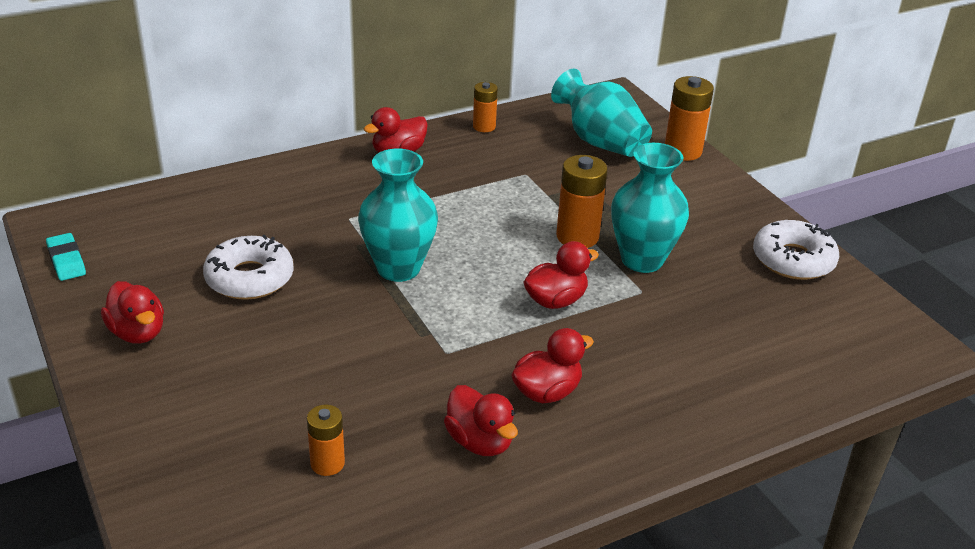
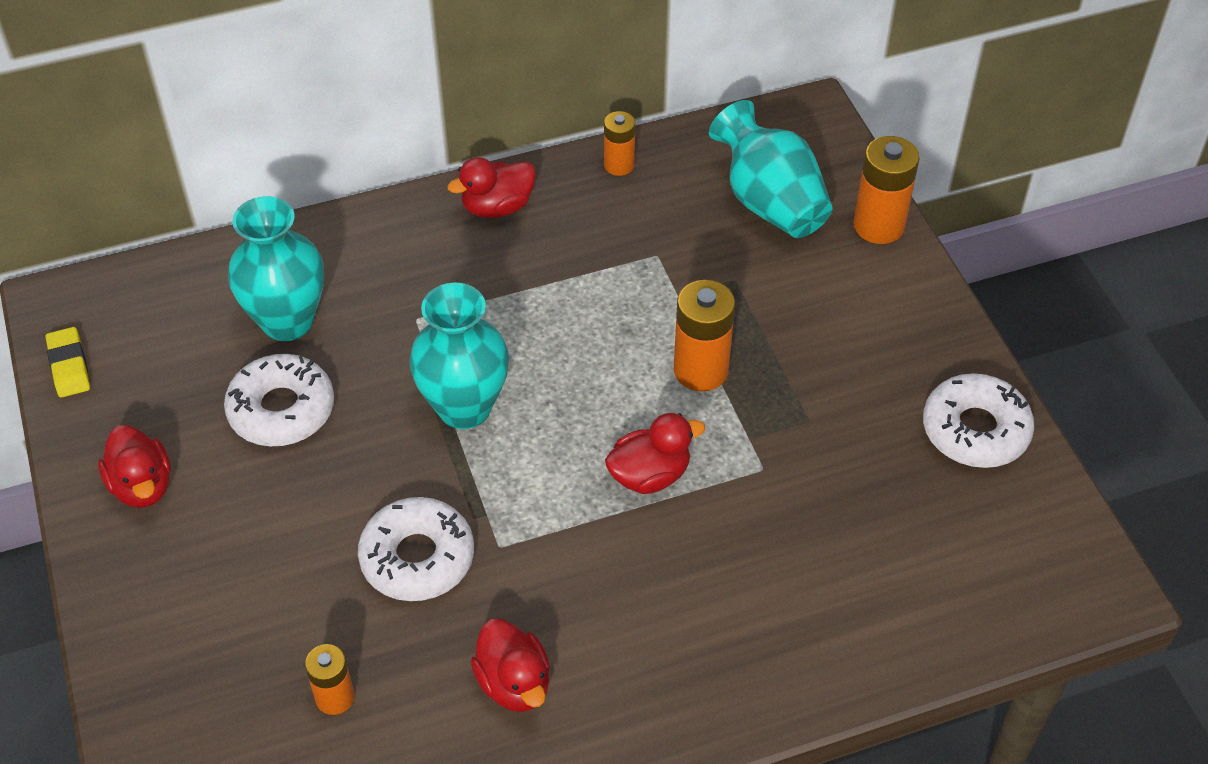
camera: 10 degrees right, 15 degrees up
turquoise eraser [46,233,86,281] -> yellow eraser [46,327,90,398]
red duck [511,328,594,403] -> none
turquoise vase [611,143,689,273] -> turquoise vase moved to [228,196,324,341]
none -> white donut [358,497,474,601]

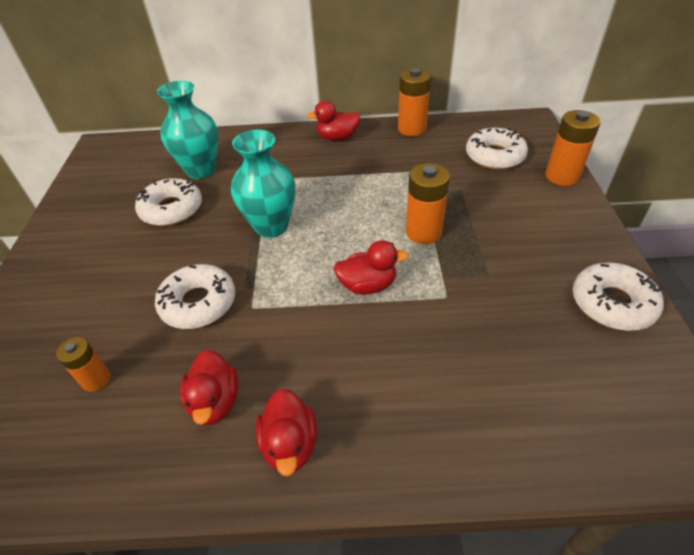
camera: 20 degrees right, 5 degrees down
yellow eraser [46,327,90,398] -> none
red duck [98,425,171,508] -> red duck moved to [255,388,317,476]
orange battery [604,111,635,176] -> orange battery [398,68,431,136], size x1.63
turquoise vase [709,100,833,238] -> white donut [466,128,528,170]

